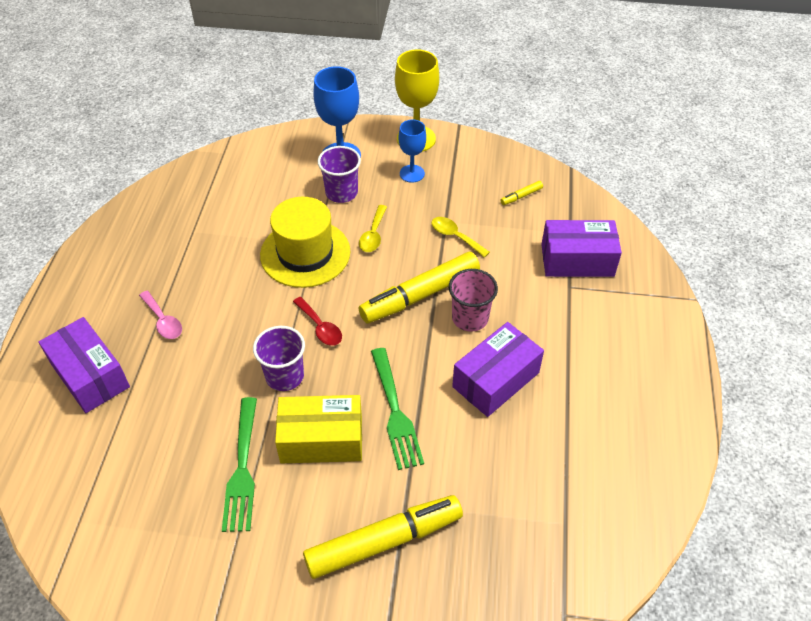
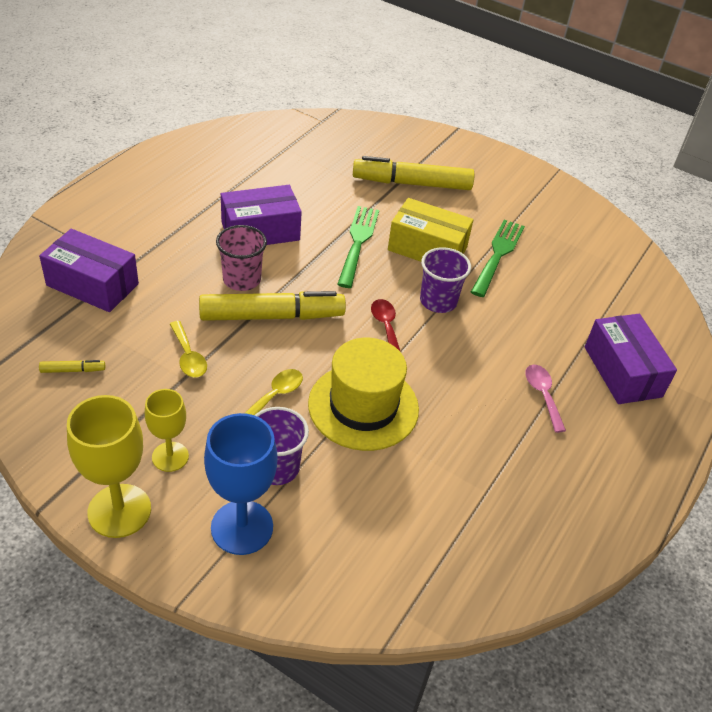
camera: 160 degrees left, 5 degrees down
blue goblet [399,120,426,183] -> yellow goblet [145,389,189,472]

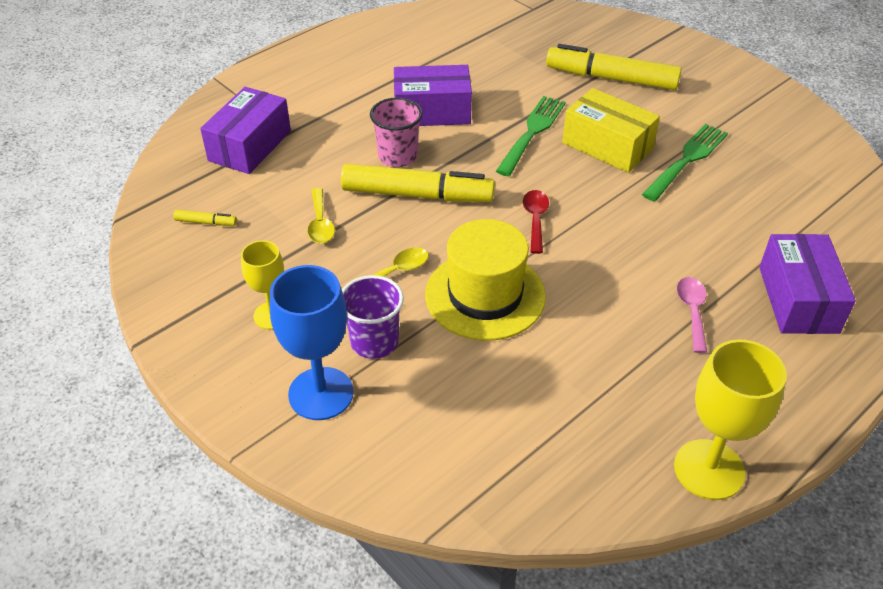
camera: 20 degrees right, 0 degrees up
purple box [39,229,139,312] -> purple box turned 75 degrees clockwise [200,87,291,174]
yellow goblet [67,395,151,538] -> yellow goblet moved to [674,339,787,500]
purple cup [420,247,471,313] -> none

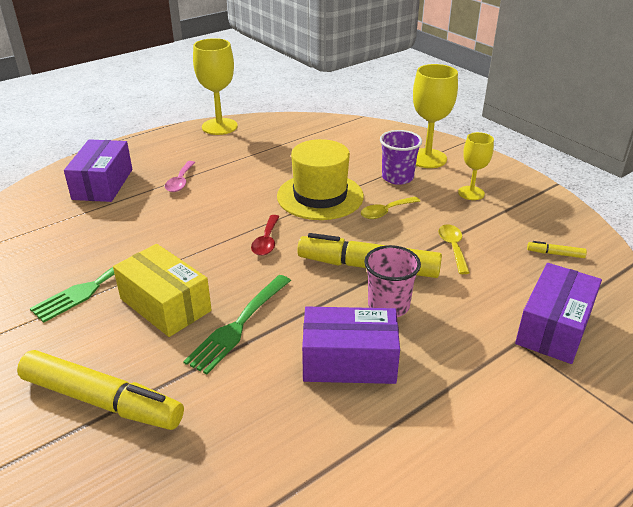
camera: 175 degrees left, 10 degrees down
blue goblet [270,265,354,420] -> yellow goblet [413,64,458,168]

